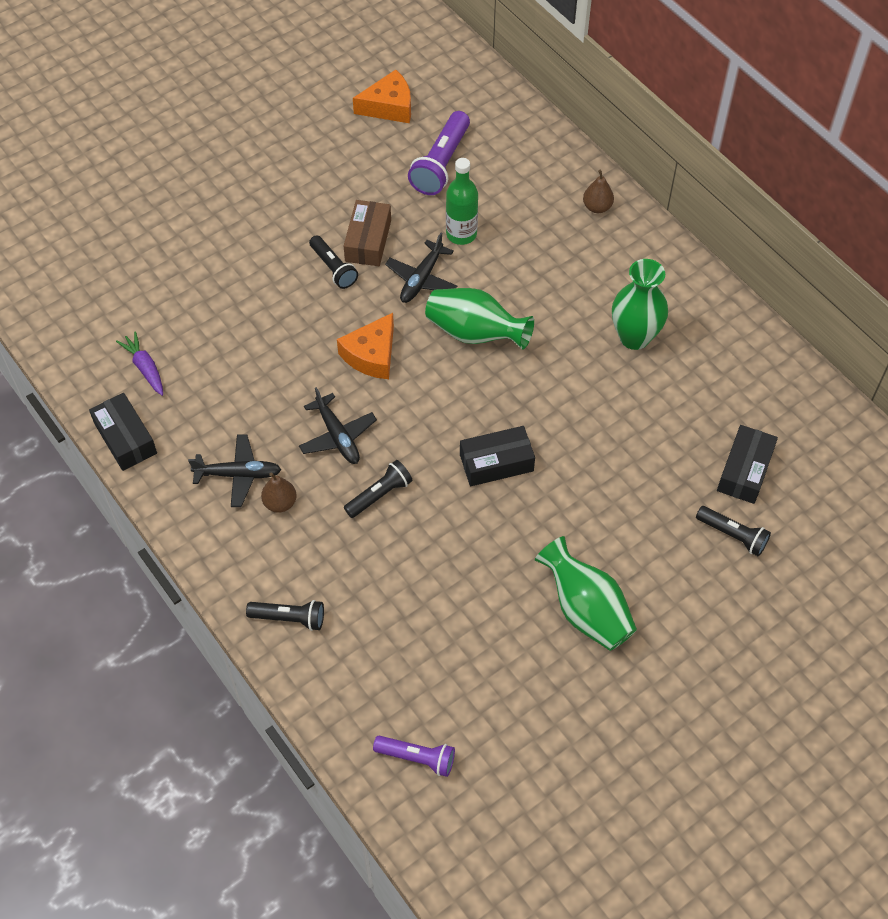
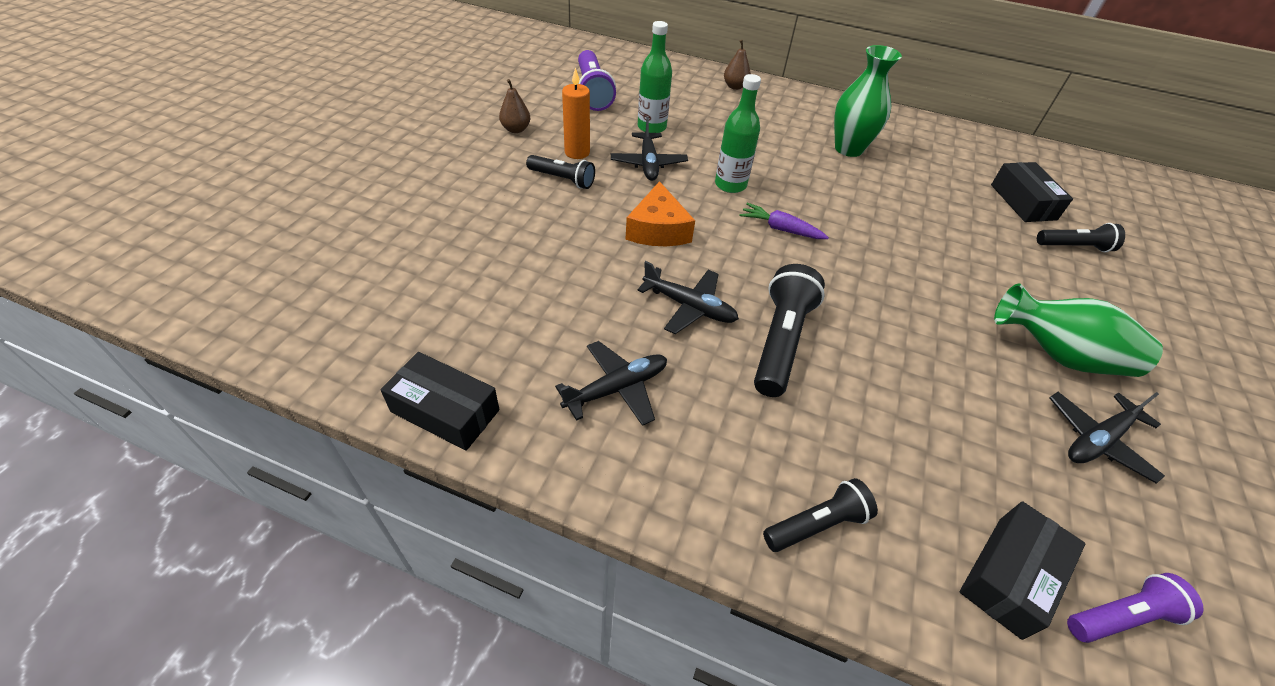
camera: 35 degrees left, 10 degrees down
purple carrot [116,331,163,396] -> purple carrot moved to [739,203,829,239]
brown pear [261,473,297,513] -> brown pear moved to [499,79,530,133]
brown box [344,200,391,266] -> orange candle [562,67,590,159]
black flashlight [344,460,413,518] -> black flashlight [754,264,825,397], size x1.60
orange cheese [353,70,411,123] -> none
green vase [425,288,534,350] -> green bottle [715,74,761,193]
black box [460,426,535,486] -> black box moved to [959,501,1085,640]
none -> black plane [1049,392,1165,483]

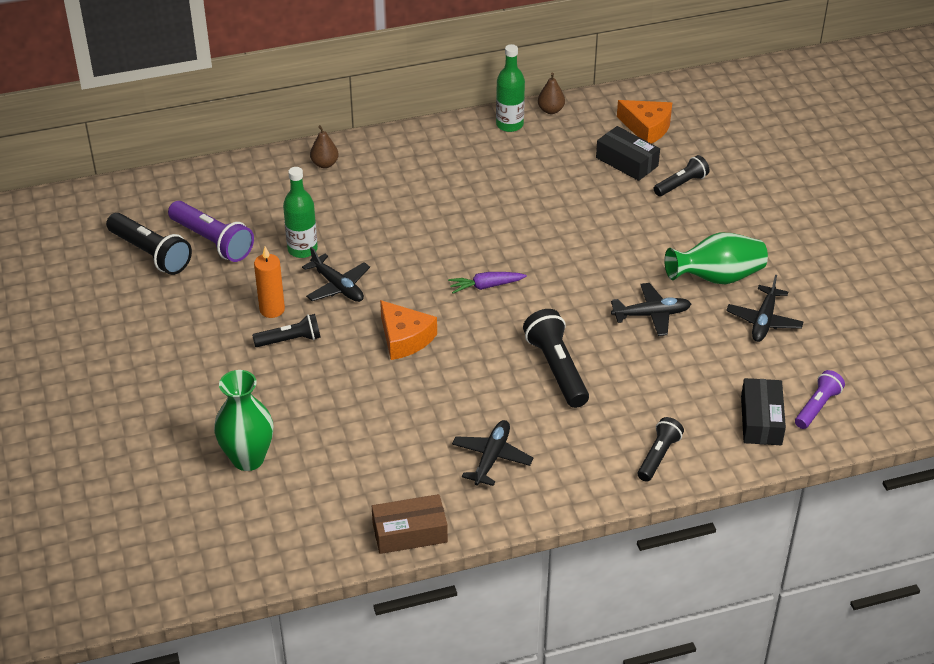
camera: 35 degrees left, 5 degrees down
black box [381,352,500,451] -> brown box [372,494,448,554]
brown pear [499,79,530,133] -> brown pear moved to [538,73,565,114]
black plane [637,261,739,334] -> black plane moved to [611,283,691,336]
green bottle [715,74,761,193] -> green bottle moved to [496,44,525,132]
green vase [834,45,902,157] -> green vase moved to [214,370,273,471]
none -> black flashlight [106,213,192,275]
none -> orange cheese [617,100,672,144]

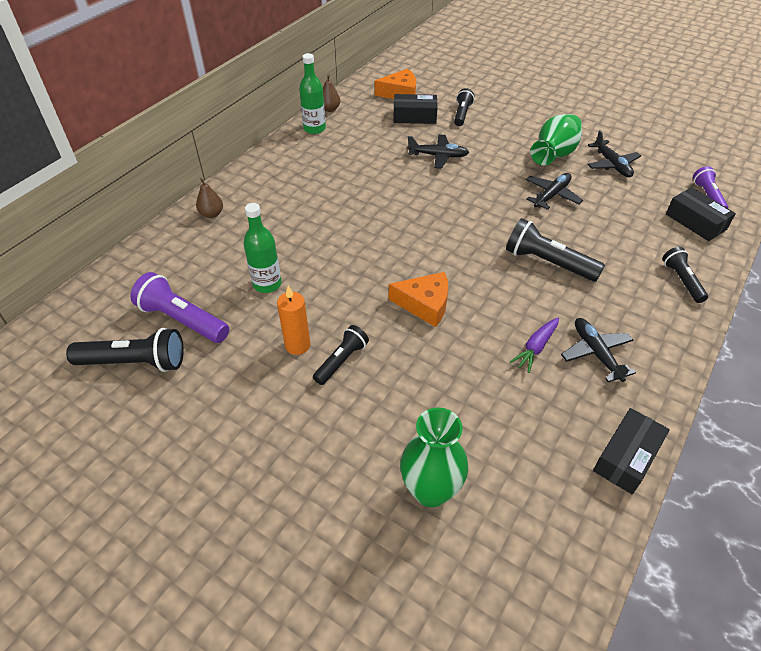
camera: 40 degrees left, 5 degrees up
purple flashlight [168,201,254,262] -> purple flashlight turned 150 degrees counterclockwise [130,272,229,343]
black plane [302,247,370,302] -> black plane moved to [407,134,469,168]
brown box [372,494,448,554] -> black box [593,408,670,494]
purple carrot [448,272,527,294] -> purple carrot moved to [510,318,559,373]

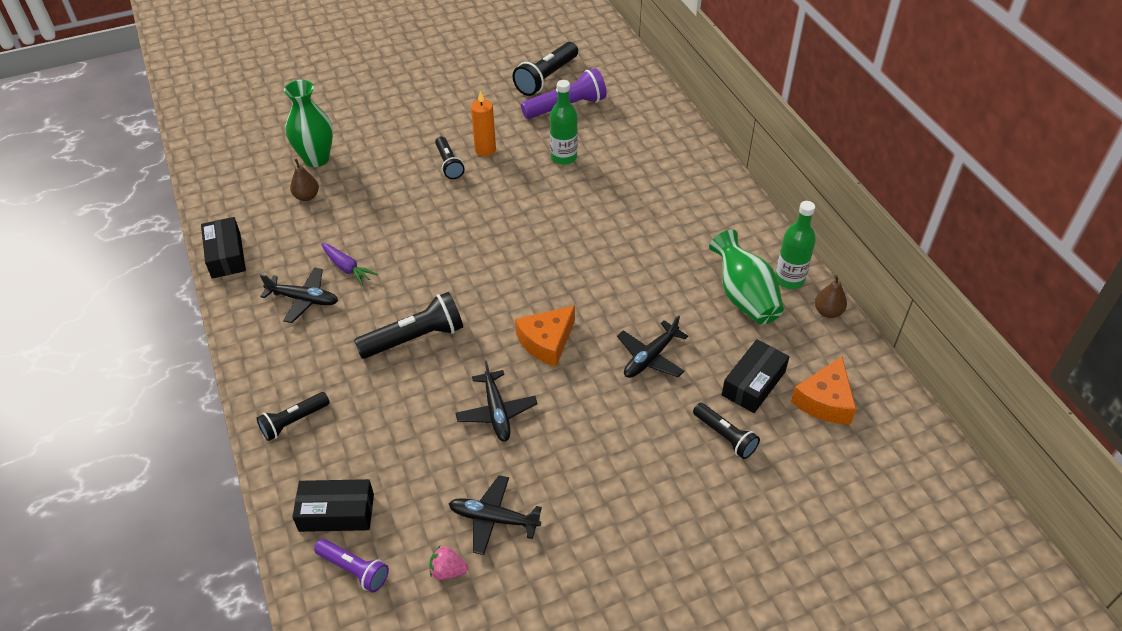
camera: 125 degrees right, 0 degrees up
brown pear [196,178,223,218] -> brown pear moved to [290,159,319,201]
orange cheese [389,272,448,327] -> orange cheese moved to [515,305,575,367]
purple carrot [510,318,559,373] -> purple carrot turned 150 degrees clockwise [321,243,377,286]
green vase [531,114,582,165] -> green vase moved to [709,230,784,325]
black flashlight [662,247,708,303] -> black flashlight turned 120 degrees clockwise [256,392,330,441]
none -> pink strawberry [429,546,468,580]

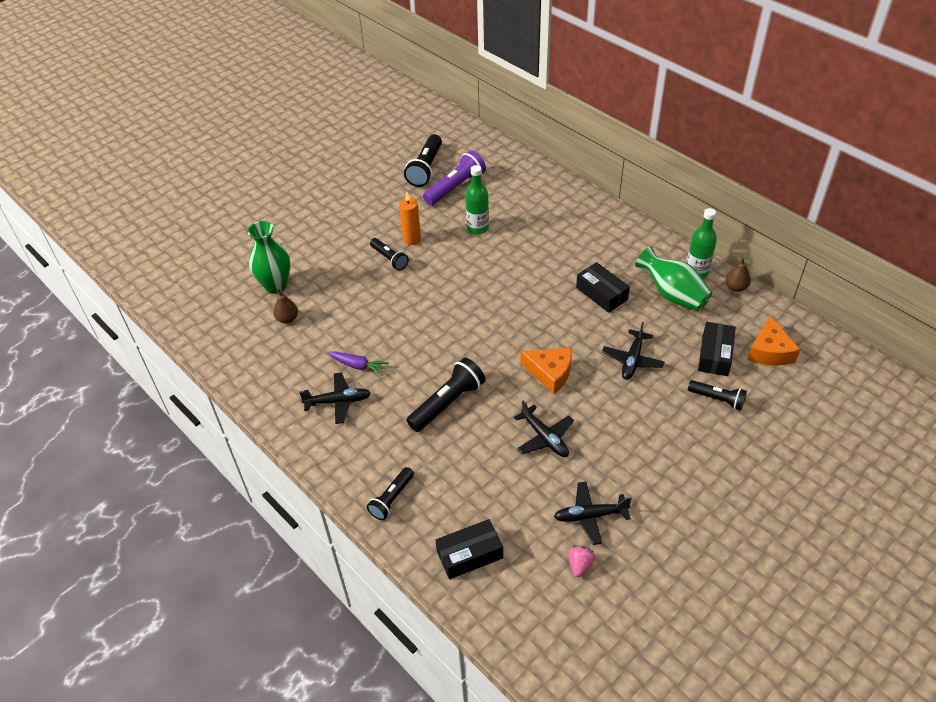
camera: 20 degrees left, 0 degrees up
black box [201,217,246,279] -> black box moved to [576,262,630,313]
purple flashlight [314,539,389,593] -> none
pink strawberry [429,546,468,580] -> pink strawberry turned 120 degrees clockwise [569,546,595,577]
orange cheese [515,305,575,367] -> orange cheese turned 90 degrees counterclockwise [520,348,572,394]

